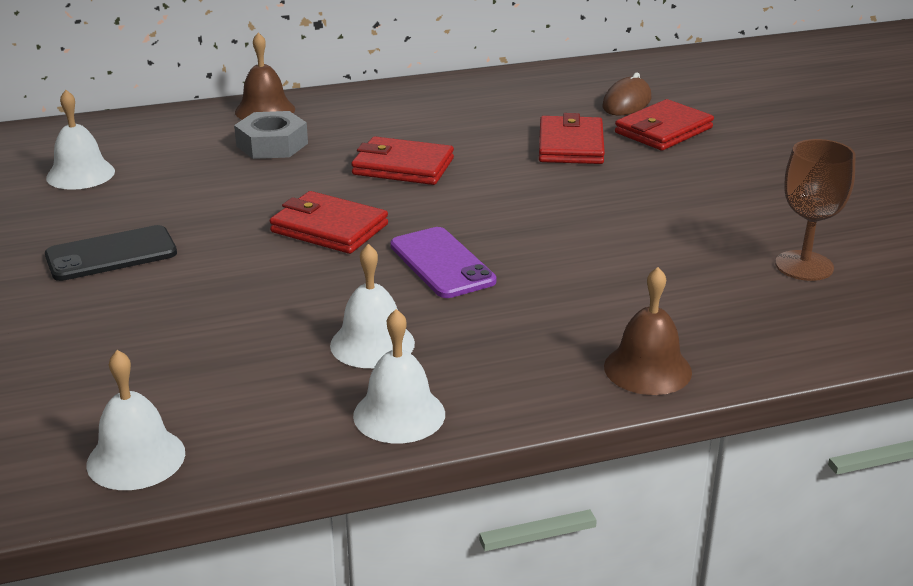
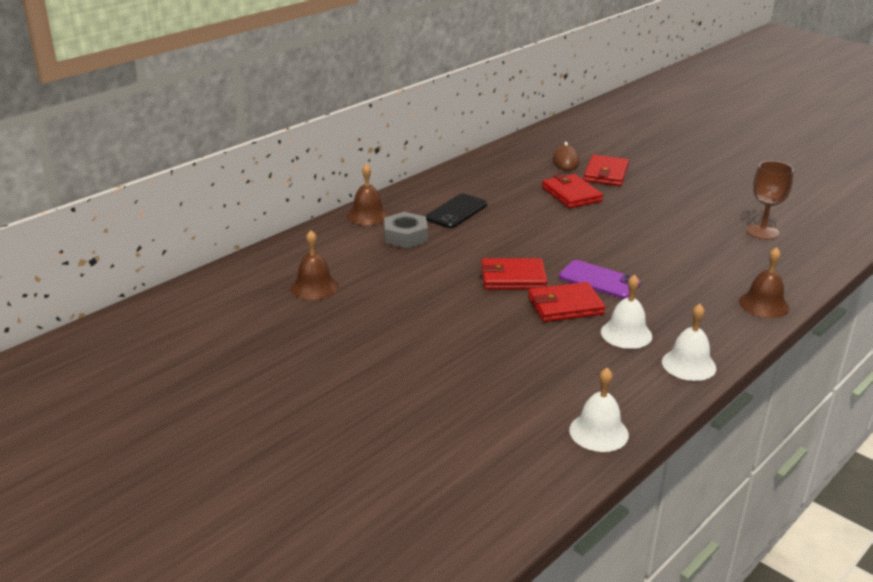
camera: 30 degrees left, 0 degrees up
black phone [45,225,177,281] -> black phone moved to [426,193,487,228]
white bell [46,90,115,190] -> brown bell [291,230,338,300]
red wallet [351,136,454,185] -> red wallet moved to [528,282,605,322]

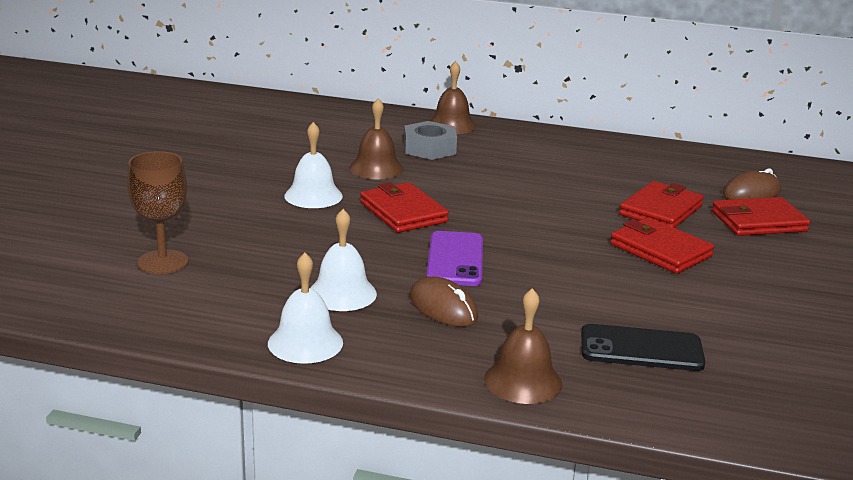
camera: 60 degrees right, 5 degrees down
brown bell [291,230,338,300] -> brown bell moved to [349,98,404,179]
black phone [426,193,487,228] -> black phone moved to [581,324,705,371]
red wallet [528,282,605,322] -> red wallet moved to [610,217,714,274]
white bell [569,368,629,452] -> white bell moved to [284,122,343,208]
brown goblet [746,161,794,240] -> brown goblet moved to [127,151,188,274]
none -> brown mouse [410,277,478,327]

